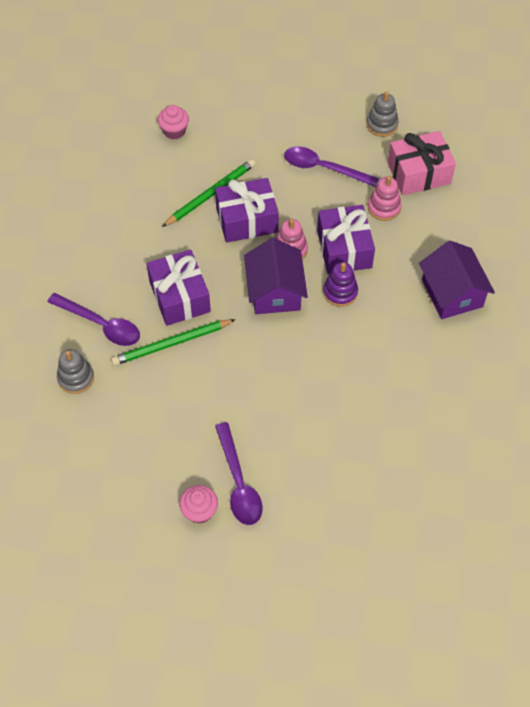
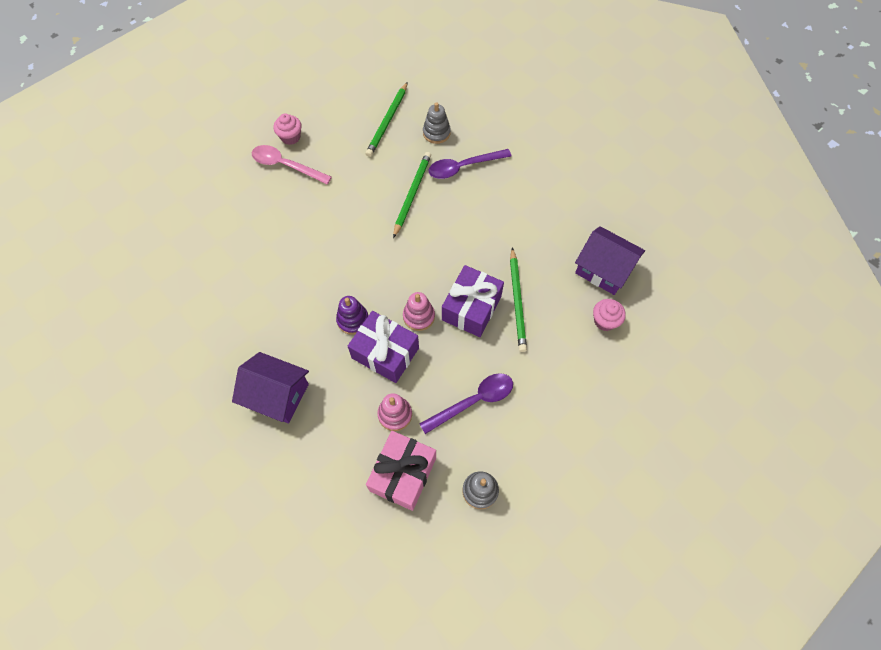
camera: 130 degrees right, 5 degrees up
purple gift [146,250,211,326] -> none
purple spoon [215,422,263,525] -> pink spoon [252,145,332,184]
purple house [244,238,308,314] -> purple house moved to [575,226,645,295]
none -> green pencil [366,82,408,157]

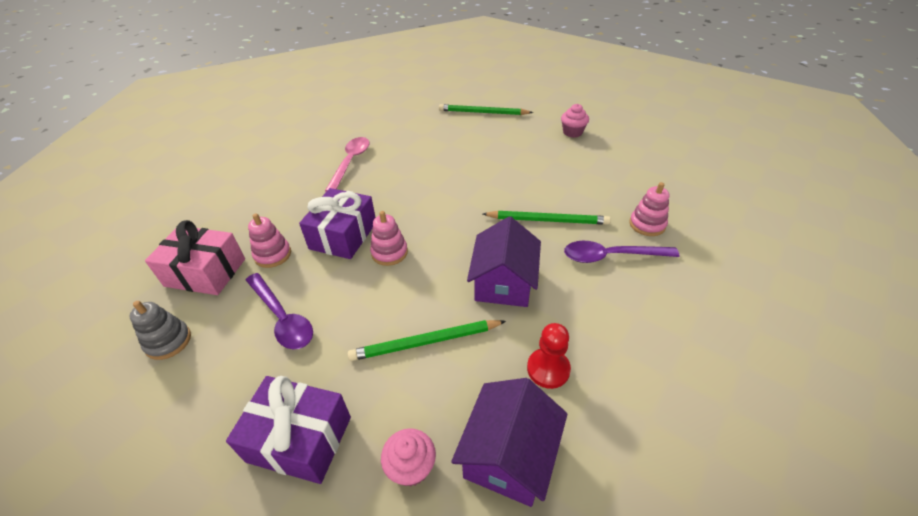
camera: 80 degrees right, 20 degrees down
purple house [232,352,309,423] -> purple house moved to [467,216,541,307]
pink spoon [252,145,332,184] -> pink spoon moved to [325,137,369,192]
purple stacking toy [336,296,368,335] -> none
green pencil [366,82,408,157] -> green pencil moved to [439,104,533,115]
grey stacking toy [423,102,451,144] -> pink stacking toy [629,182,669,236]
purple spoon [428,149,512,179] -> purple spoon turned 60 degrees counterclockwise [564,241,680,263]
purple gift [442,265,504,337] -> purple gift moved to [226,376,351,484]
none -> red pawn [527,323,571,389]

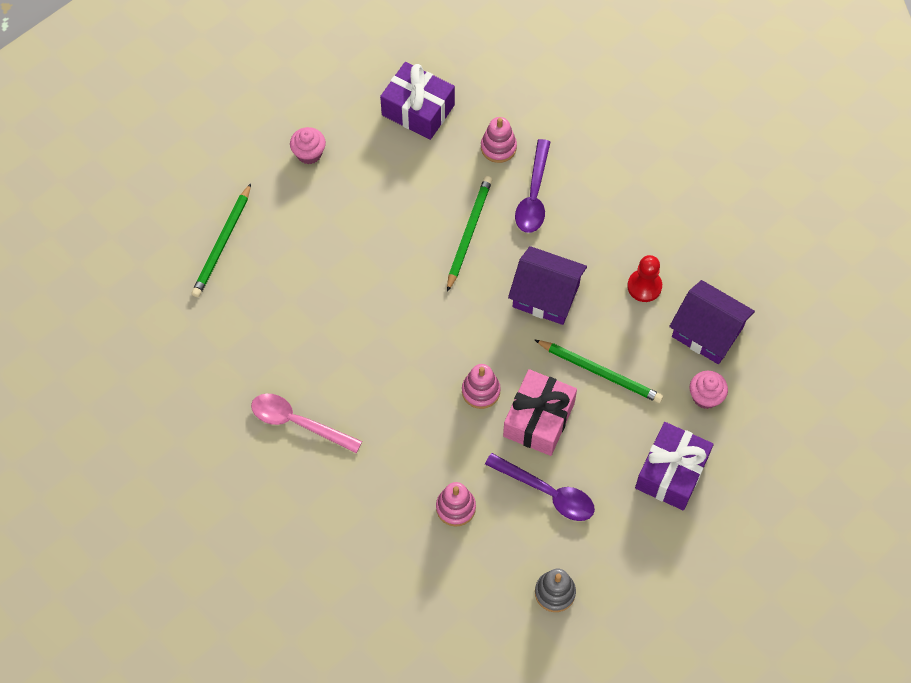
camera: 80 degrees left, 20 degrees up
pink gift [145,220,245,295] -> pink gift moved to [503,369,577,456]
purple spoon [246,273,313,349] -> purple spoon turned 60 degrees clockwise [485,453,595,521]
purple gift [299,188,376,259] -> purple gift moved to [380,62,455,140]
green pencil [348,320,506,361] -> green pencil turned 60 degrees counterclockwise [535,340,663,403]

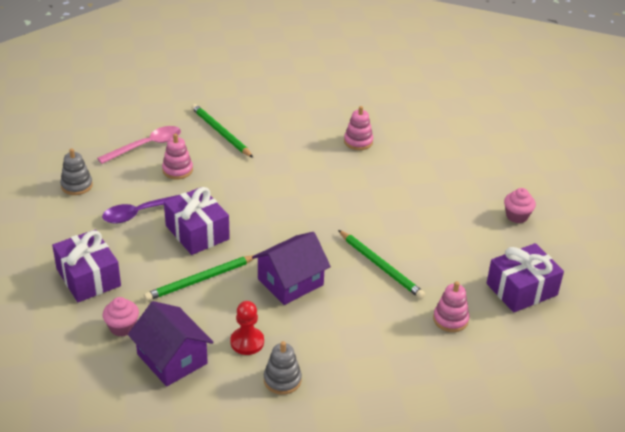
camera: 120 degrees right, 25 degrees down
green pencil [191,183,251,297] -> green pencil moved to [191,104,253,158]
pink spoon [251,393,362,453] -> pink spoon moved to [97,126,181,164]
pink stacking toy [462,364,501,409] -> pink stacking toy moved to [344,106,373,150]
pink gift [503,369,577,456] -> purple gift [164,187,230,255]
purple spoon [515,139,550,233] -> none
purple house [669,280,755,364] -> purple house turned 75 degrees clockwise [128,301,213,387]
none -> grey stacking toy [264,341,302,395]

